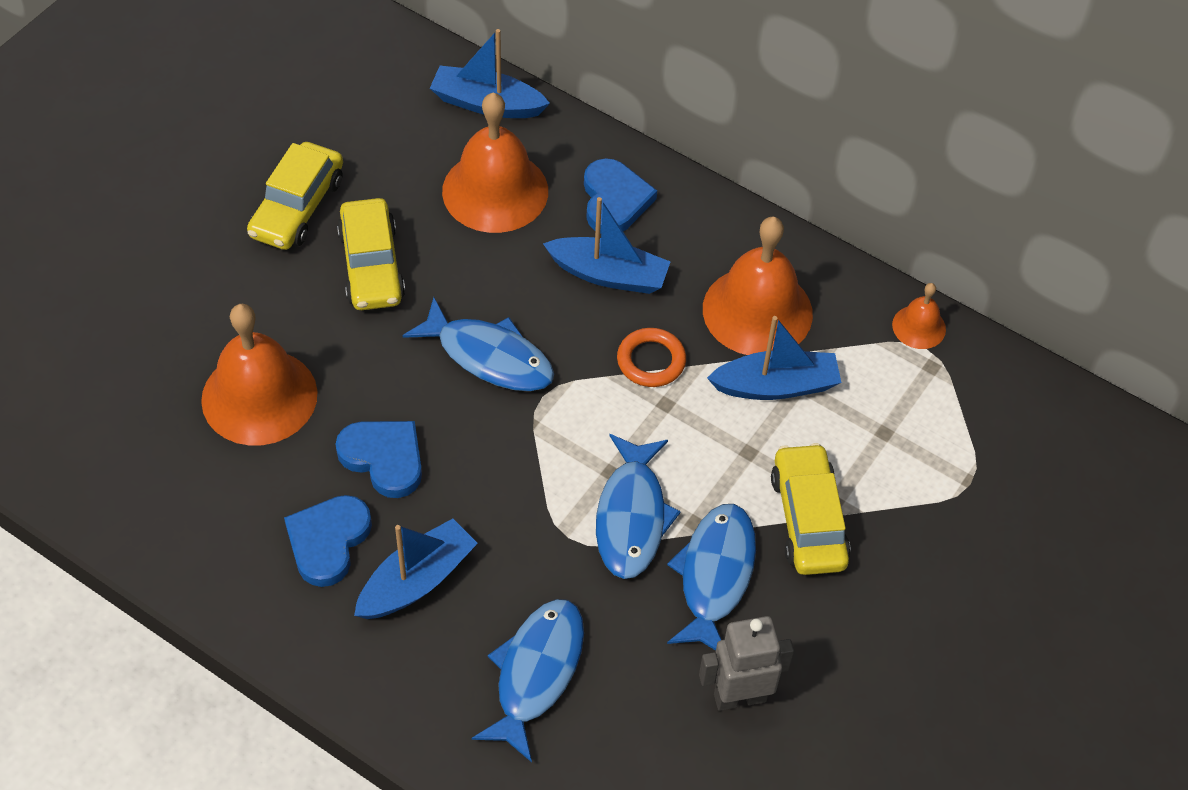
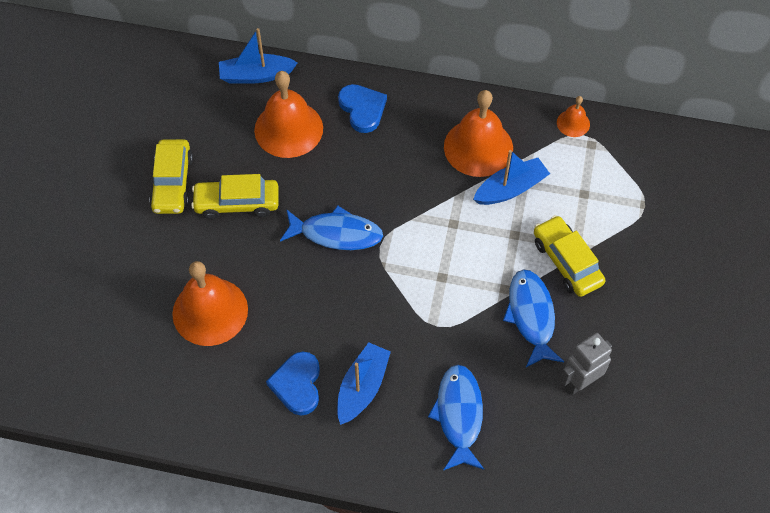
camera: 20 degrees left, 5 degrees up
blue heart [335,421,422,498] -> none
yellow car [337,198,405,310] -> yellow car turned 120 degrees clockwise [191,174,279,219]
blue boat [543,197,670,294] -> none
blue fish [596,434,681,579] -> none
orange ring [617,328,686,387] -> none

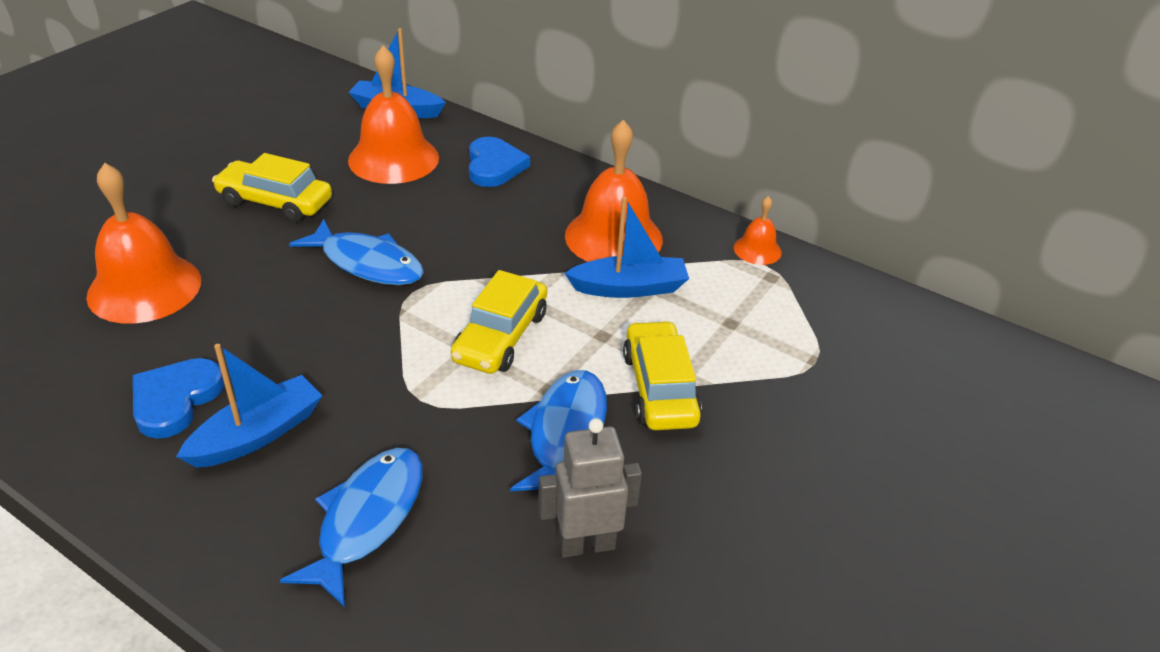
camera: 20 degrees right, 20 degrees down
yellow car [150,139,193,214] -> yellow car moved to [451,270,547,374]

